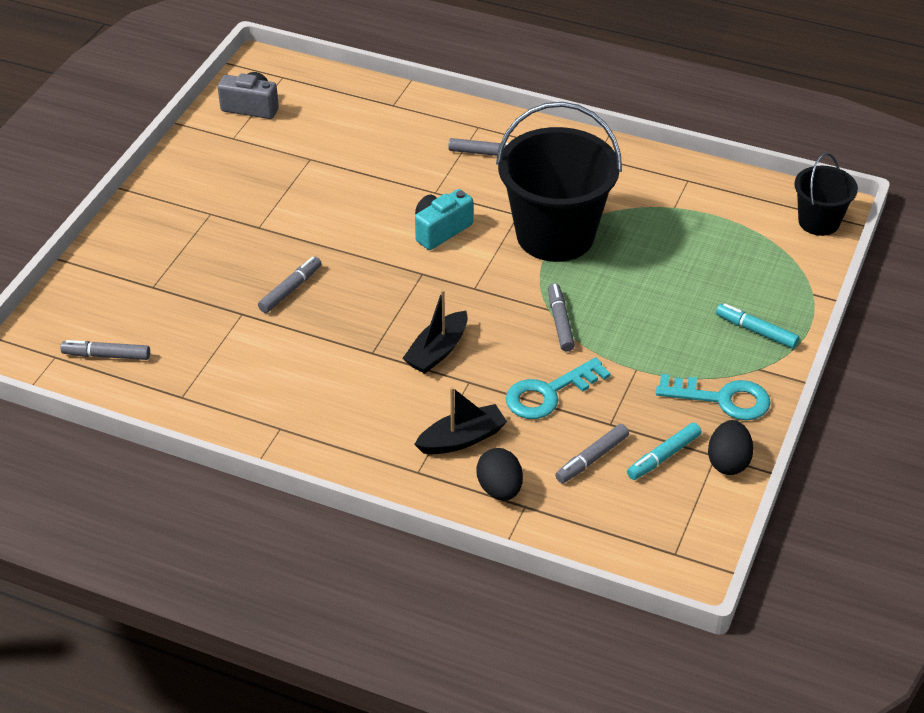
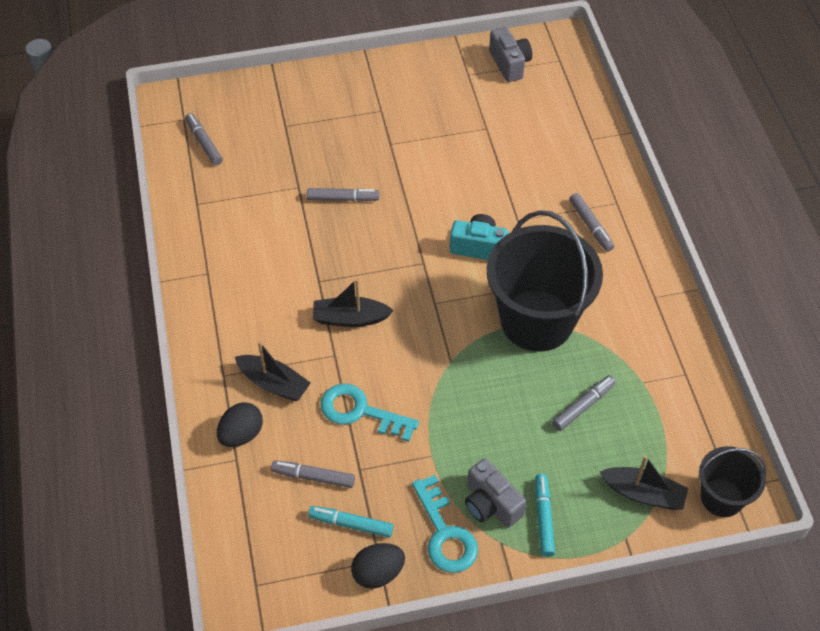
camera: 55 degrees right, 10 degrees up
grey marker [548,283,575,352] -> grey marker moved to [552,375,616,431]
none -> grey camera [465,458,526,528]
none -> black boat [600,455,688,510]

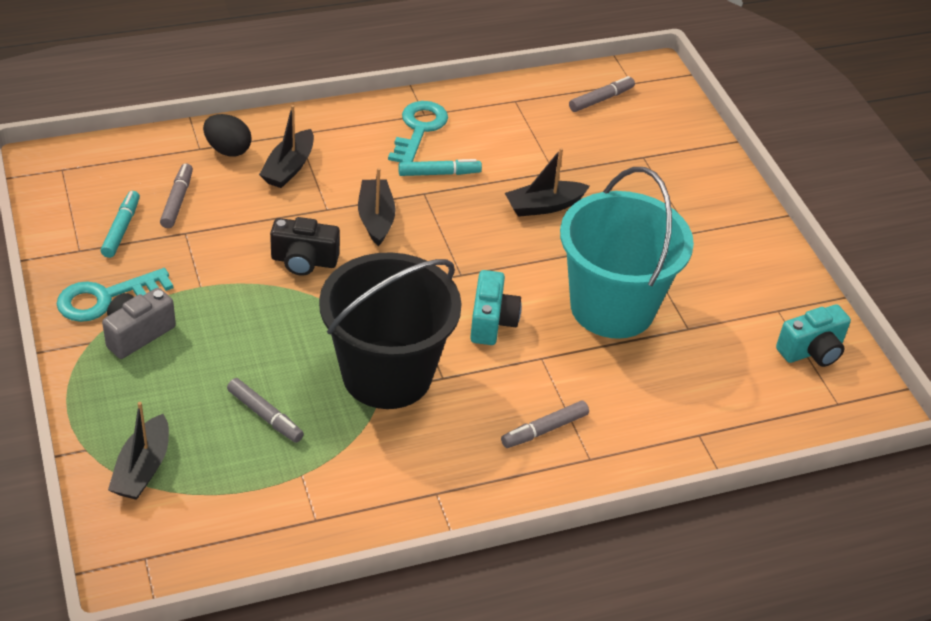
camera: 80 degrees right, 10 degrees down
grey marker [307,188,379,202] -> black boat [505,148,590,217]
turquoise key [320,384,419,442] -> turquoise key moved to [388,101,448,162]
black egg [351,543,405,589] -> none
grey camera [489,27,532,82] -> turquoise camera [776,304,851,367]
turquoise marker [535,474,555,557] -> turquoise marker moved to [398,159,482,176]
black bucket [698,446,766,517] -> none
none -> black camera [270,217,340,276]
none -> turquoise bucket [560,167,694,339]

